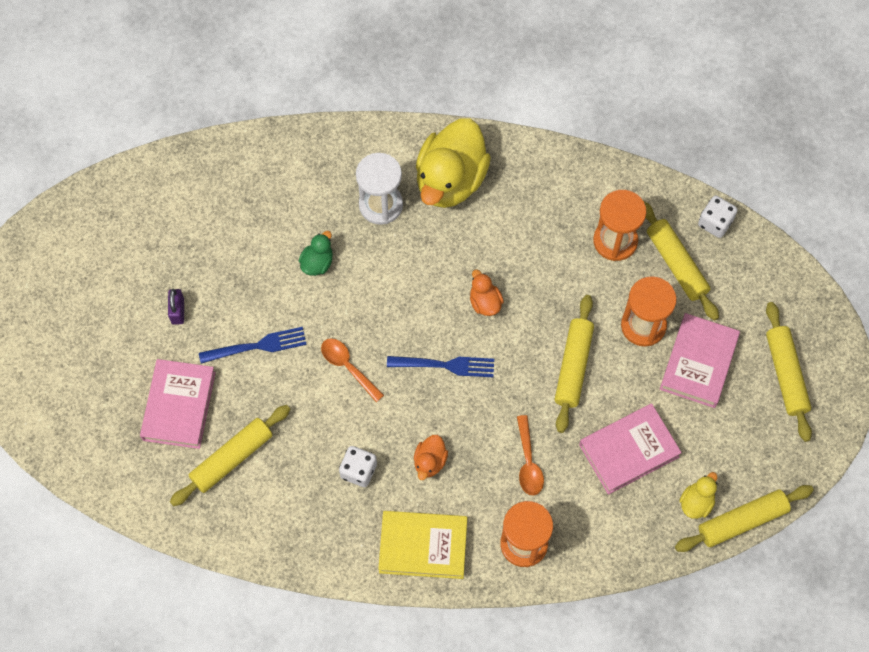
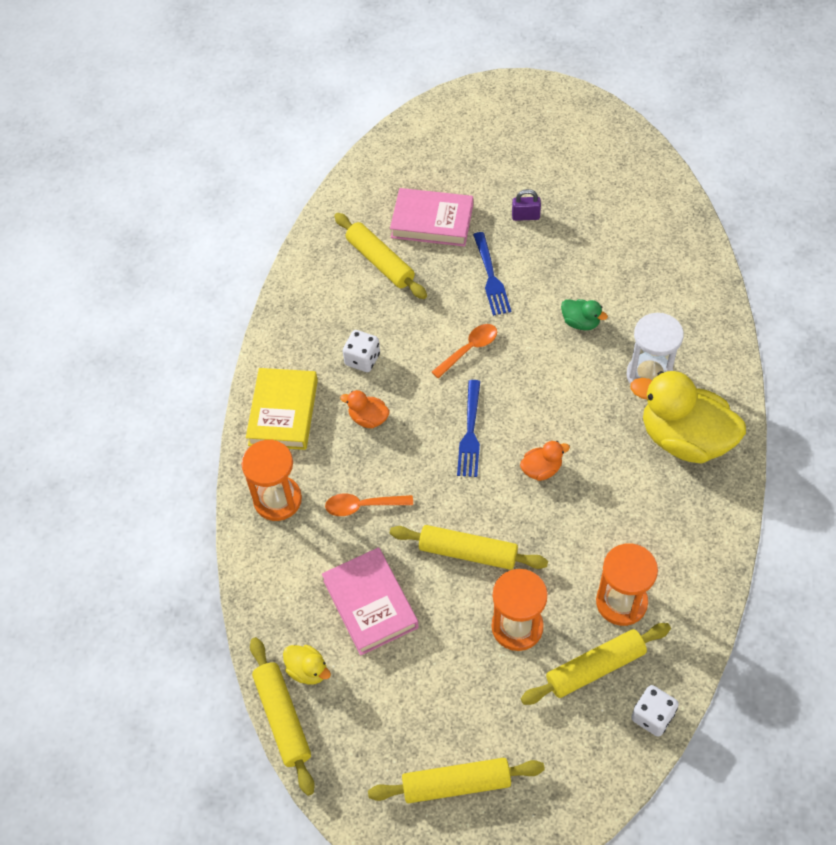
camera: 95 degrees right, 10 degrees down
pink book [660,313,740,408] -> none

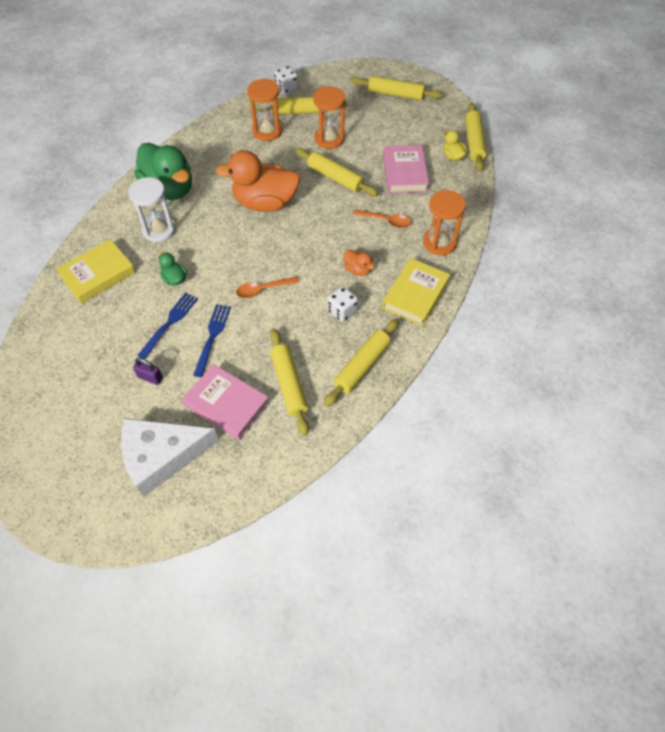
camera: 160 degrees left, 0 degrees up
blue fork [457,380,480,477] -> blue fork moved to [138,293,198,359]
orange duck [520,441,570,481] -> orange duck [216,150,301,212], size x2.27
yellow duck [630,371,746,464] -> green duck [134,143,192,200]
none -> yellow book [56,239,136,304]
none -> white cheese [121,418,219,497]
none -> yellow rolling pin [324,319,399,407]

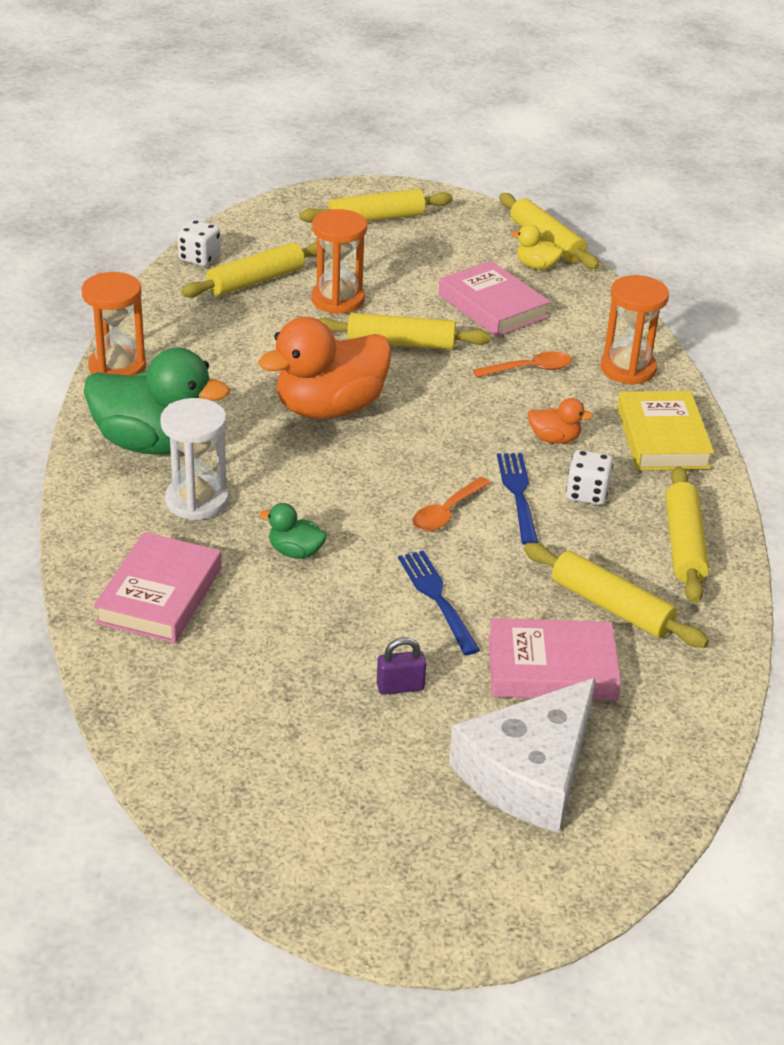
camera: 35 degrees left, 20 degrees down
yellow book [56,239,136,304] -> pink book [94,532,222,643]
blue fork [138,293,198,359] -> blue fork moved to [497,453,538,545]
orange hourglass [247,78,282,141] -> orange hourglass moved to [82,272,146,376]

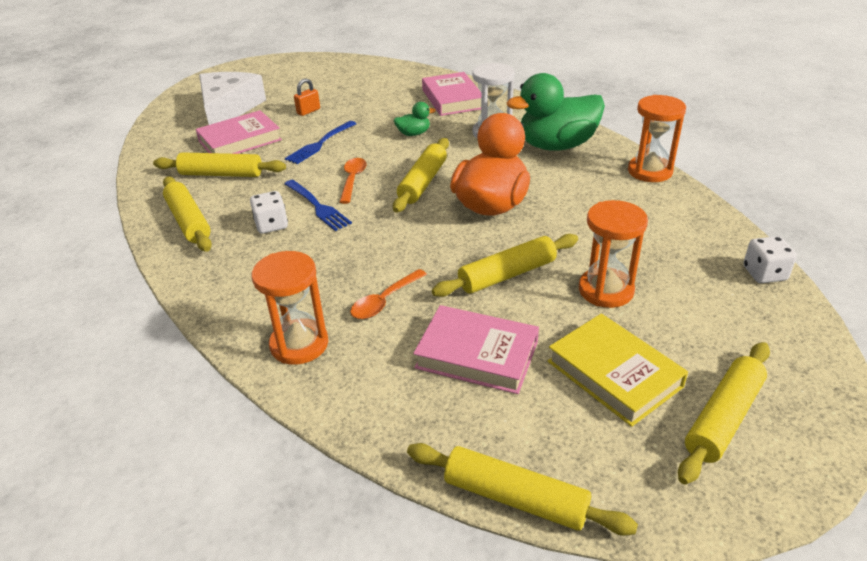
camera: 150 degrees right, 0 degrees up
yellow rolling pin [181,242,326,298] -> yellow rolling pin moved to [393,138,449,213]
purple padlock [377,637,426,695] -> orange padlock [294,78,320,116]
blue fork [398,550,480,655] -> blue fork turned 90 degrees clockwise [285,121,357,164]
yellow duck [511,225,563,270] -> none
orange duck [528,398,594,444] -> none
yellow book [617,391,714,470] -> yellow book moved to [548,313,688,427]

